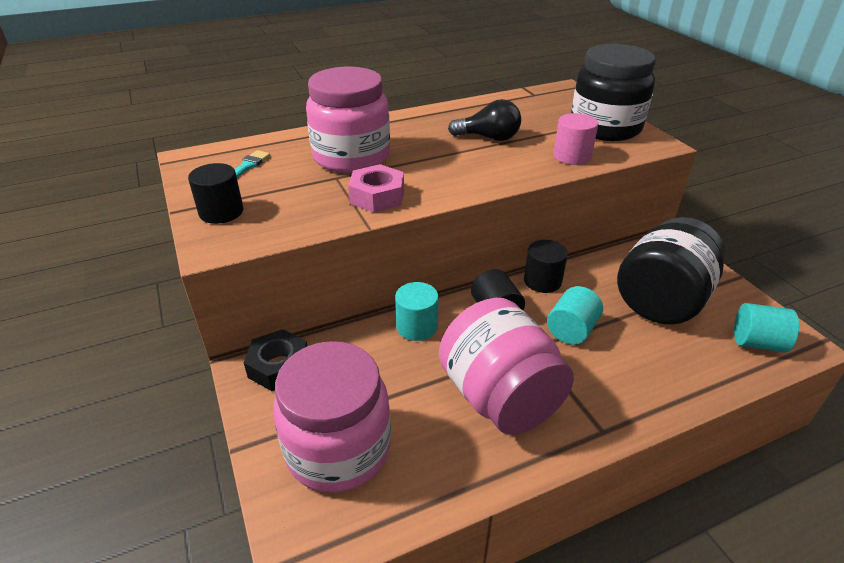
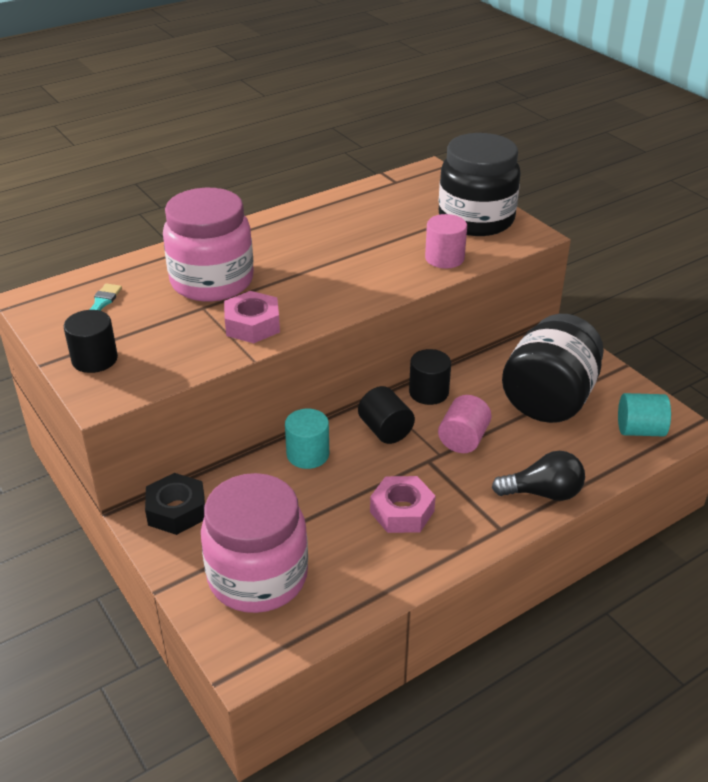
camera: 10 degrees left, 0 degrees up
pink jar [439,298,574,435] -> pink nut [370,476,436,533]
black light bulb [448,99,521,141] -> black light bulb moved to [492,451,585,501]
turquoise cylinder [547,286,603,345] -> pink cylinder [438,395,492,453]

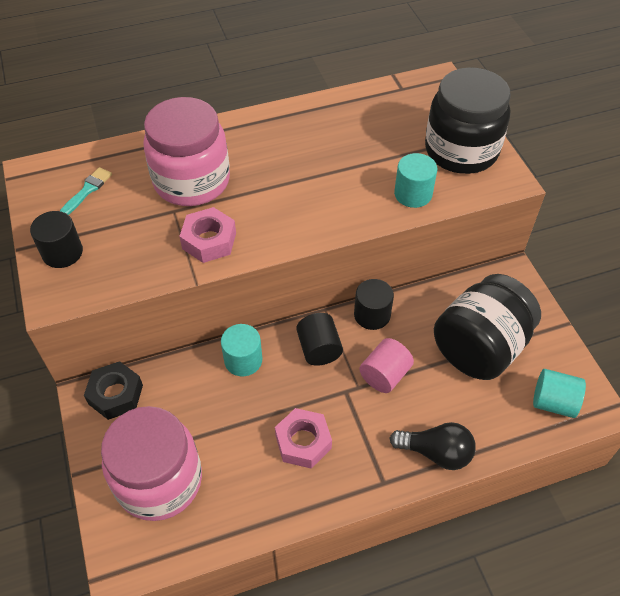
camera: 15 degrees right, 15 degrees up
pink cylinder [425,214,467,268] -> turquoise cylinder [394,153,437,208]

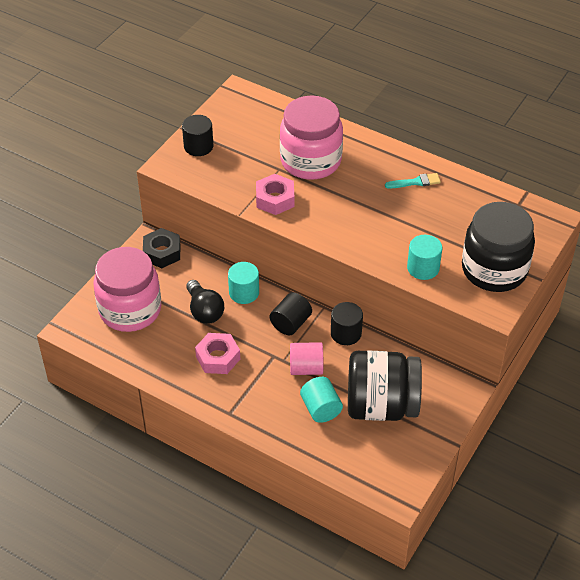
camera: 50 degrees right, 5 degrees down
turquoise brush [60,167,112,215] -> turquoise brush moved to [385,173,441,189]
black light bulb [389,422,476,470] -> black light bulb moved to [186,280,224,324]
turquoise cylinder [533,369,586,418] -> turquoise cylinder moved to [300,377,343,423]

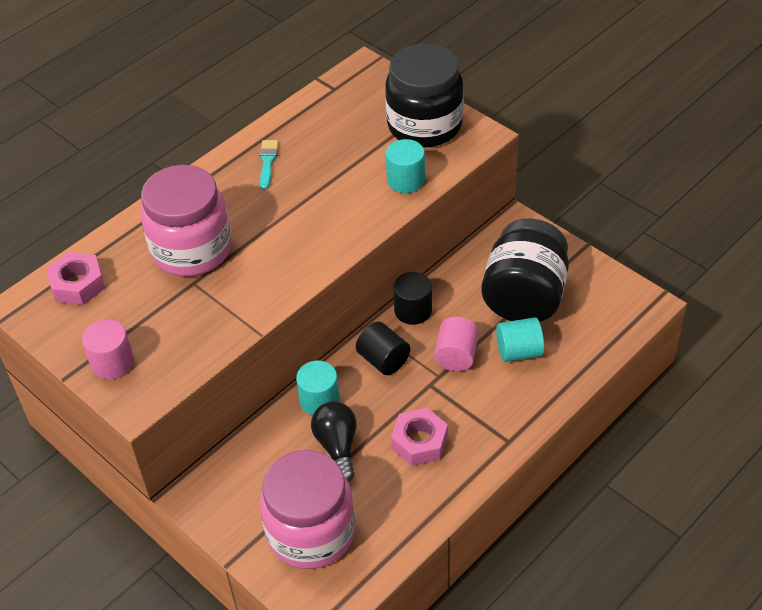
camera: 75 degrees left, 0 degrees up
black nut [143,228,180,268] -> none
black cylinder [182,115,213,156] -> pink cylinder [82,319,134,379]
black light bulb [186,280,224,324] -> black light bulb turned 90 degrees counterclockwise [311,401,357,482]
pink nut [256,174,294,215] -> pink nut moved to [46,252,105,305]

